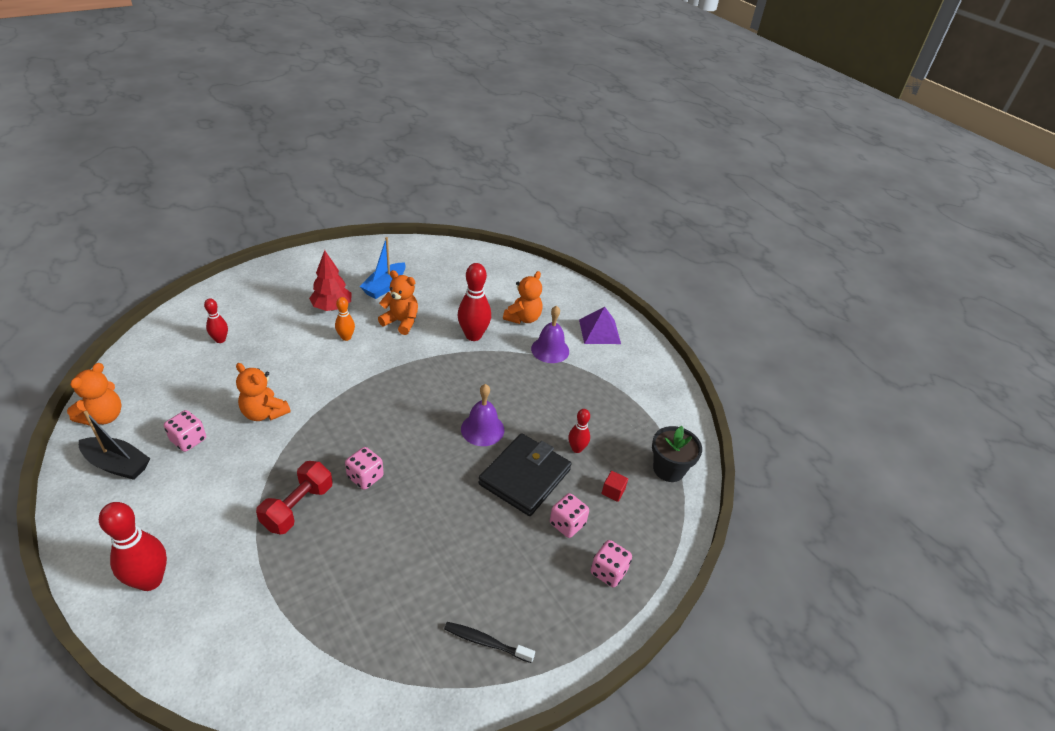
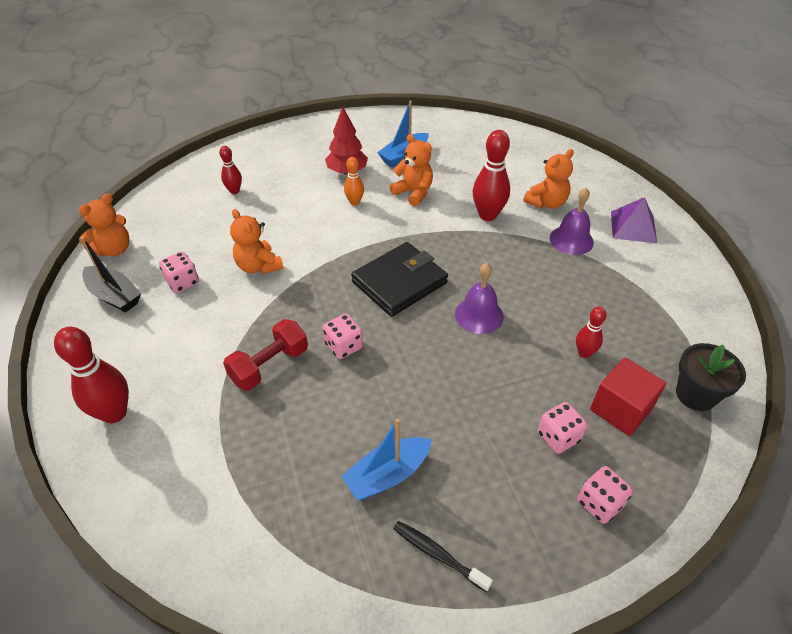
camera: 20 degrees right, 5 degrees up
black wallet [478,433,571,516] -> black wallet moved to [351,242,448,317]
red cube [602,471,628,502] -> red cube [590,358,666,436], size x2.06
none -> blue boat [341,418,432,500]

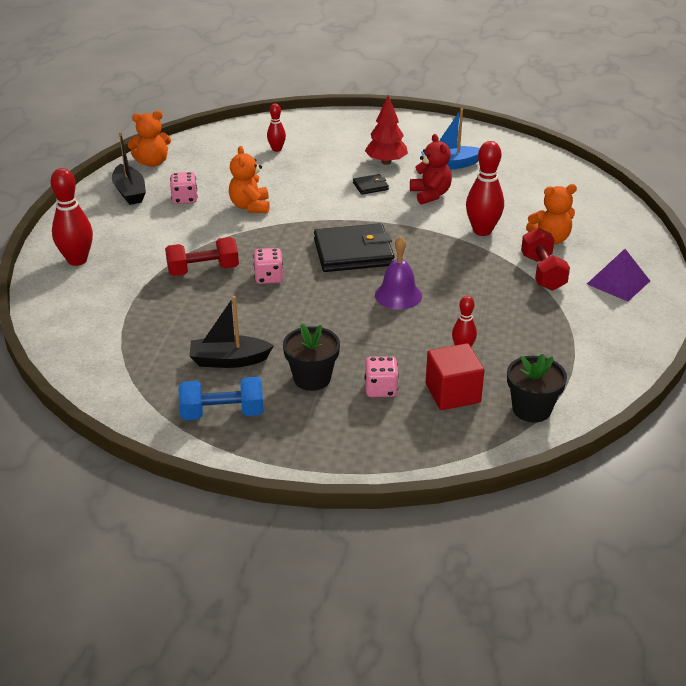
camera: 30 degrees right, 10 degrees down
blue boat [341,418,432,500] -> black boat [190,296,274,368]
orange bowling pin [344,157,364,206] -> black wallet [353,174,389,195]
orange teddy bear [390,134,433,206] -> red teddy bear [410,134,452,205]
black toothbrush [393,521,493,592] -> blue dumbbell [179,377,264,420]
purple bell [550,188,594,255] -> red dumbbell [521,228,570,291]
pink dice [577,466,633,524] -> none
none -> black flower pot [283,323,340,391]

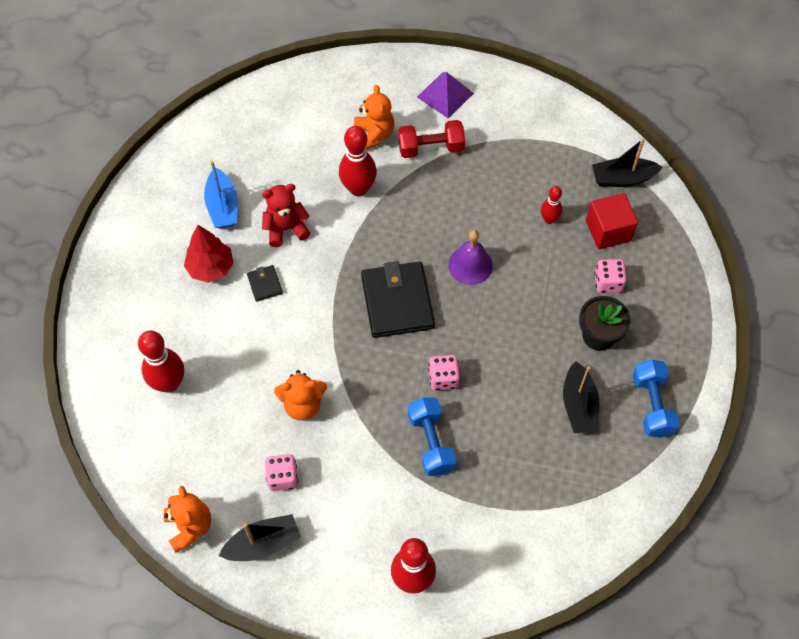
camera: 90 degrees left, 25 degrees up
red dumbbell [165,237,239,276] -> blue dumbbell [408,398,456,476]
red bowling pin [267,104,286,152] -> red bowling pin [138,330,184,393], size x1.77
black flower pot [507,354,567,423] -> black boat [592,138,663,187]

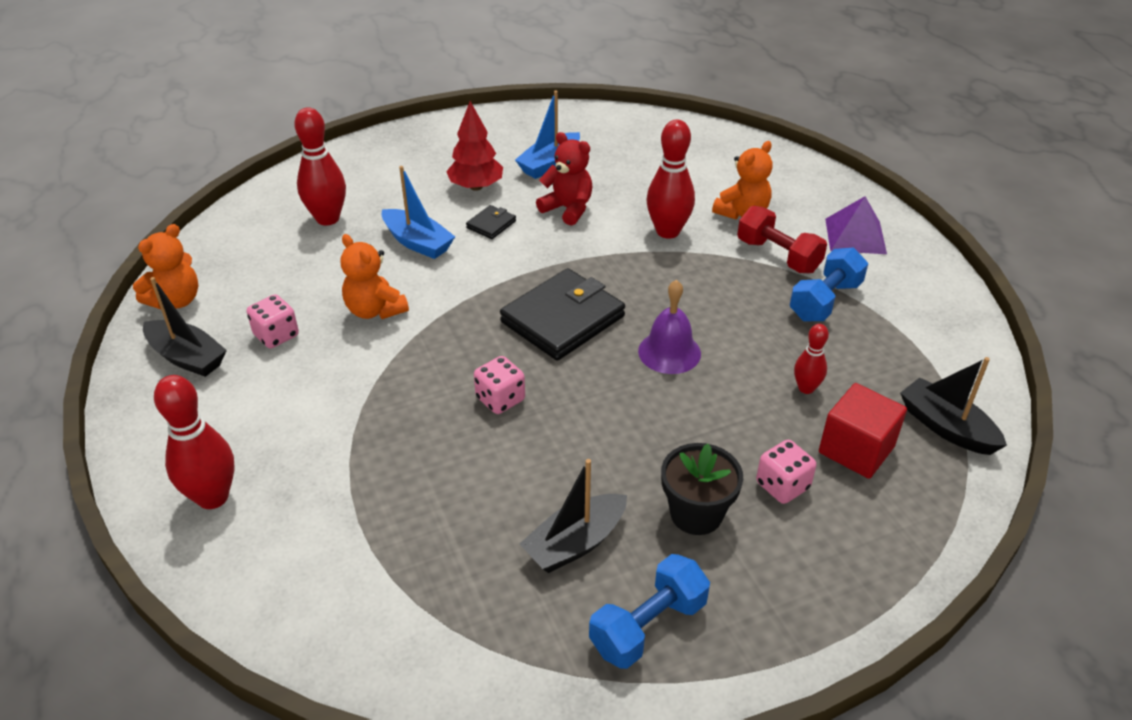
camera: 55 degrees right, 20 degrees down
blue dumbbell [408,398,456,476] -> blue dumbbell moved to [790,248,868,321]
none -> blue boat [382,166,455,259]

